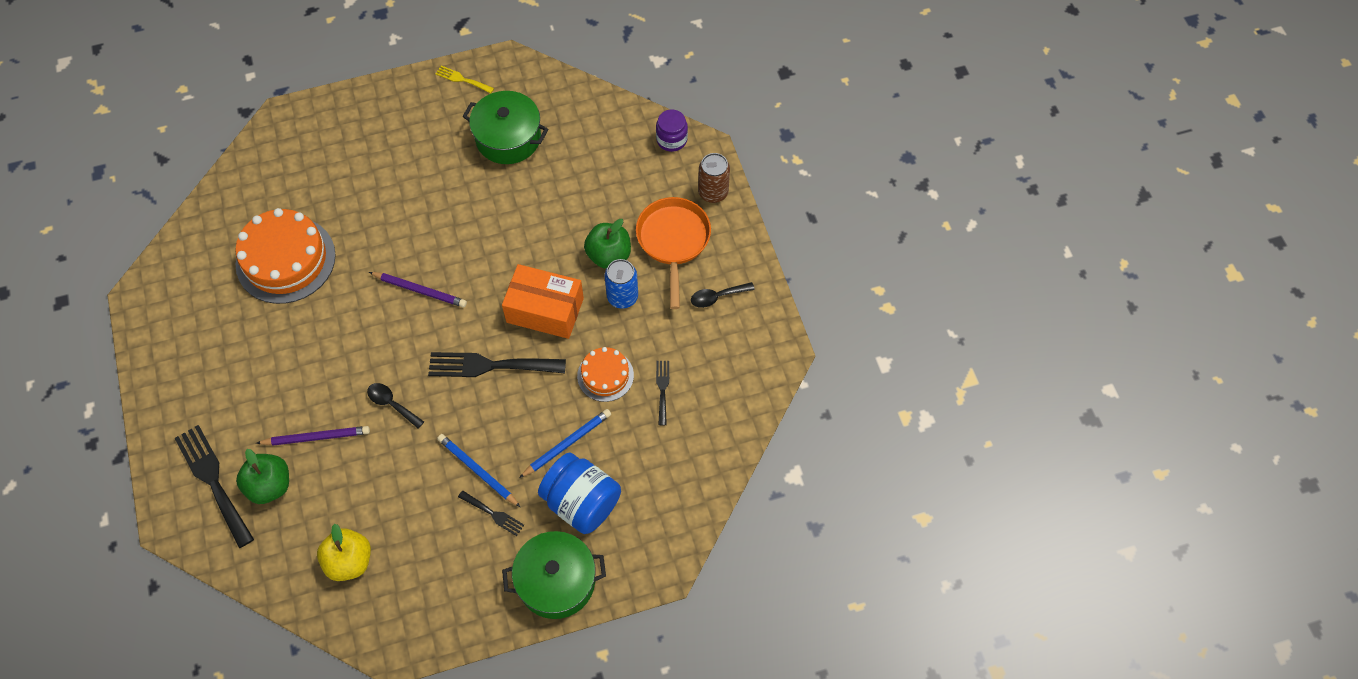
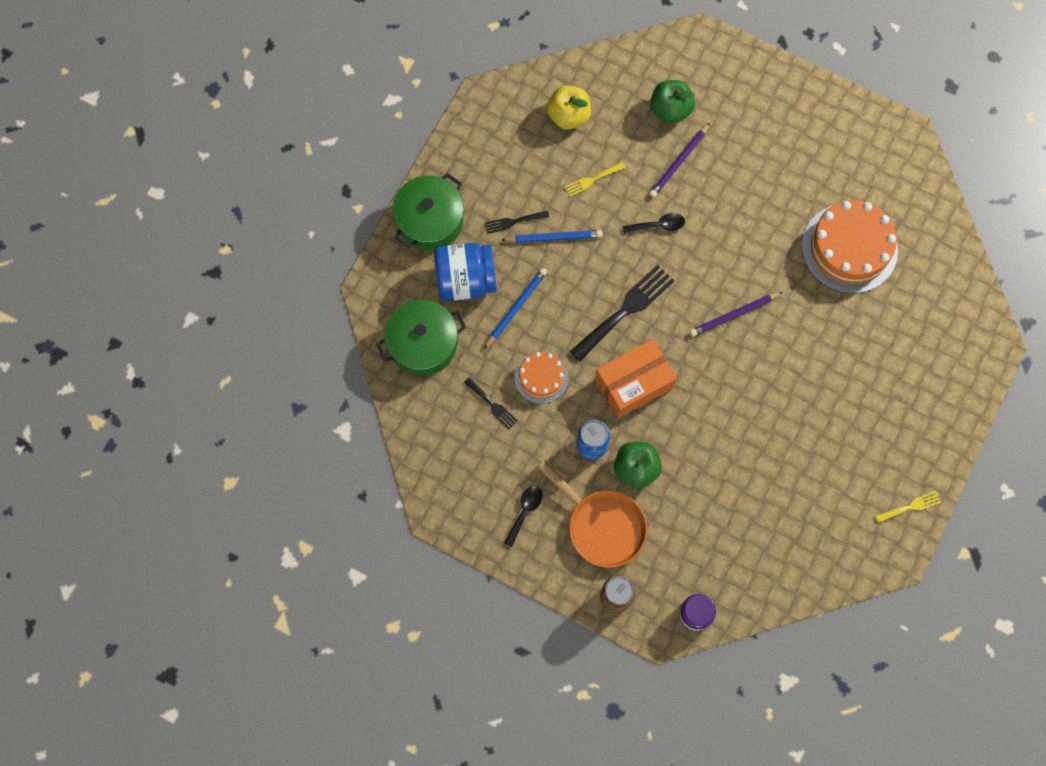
camera: 135 degrees right, 10 degrees up
black fork [174,425,254,548] -> none
green pot [462,91,548,164] -> green pot moved to [376,299,466,376]
blue pencil [519,409,611,478] -> blue pencil turned 150 degrees counterclockwise [484,268,547,349]
none -> yellow fork [565,162,625,197]

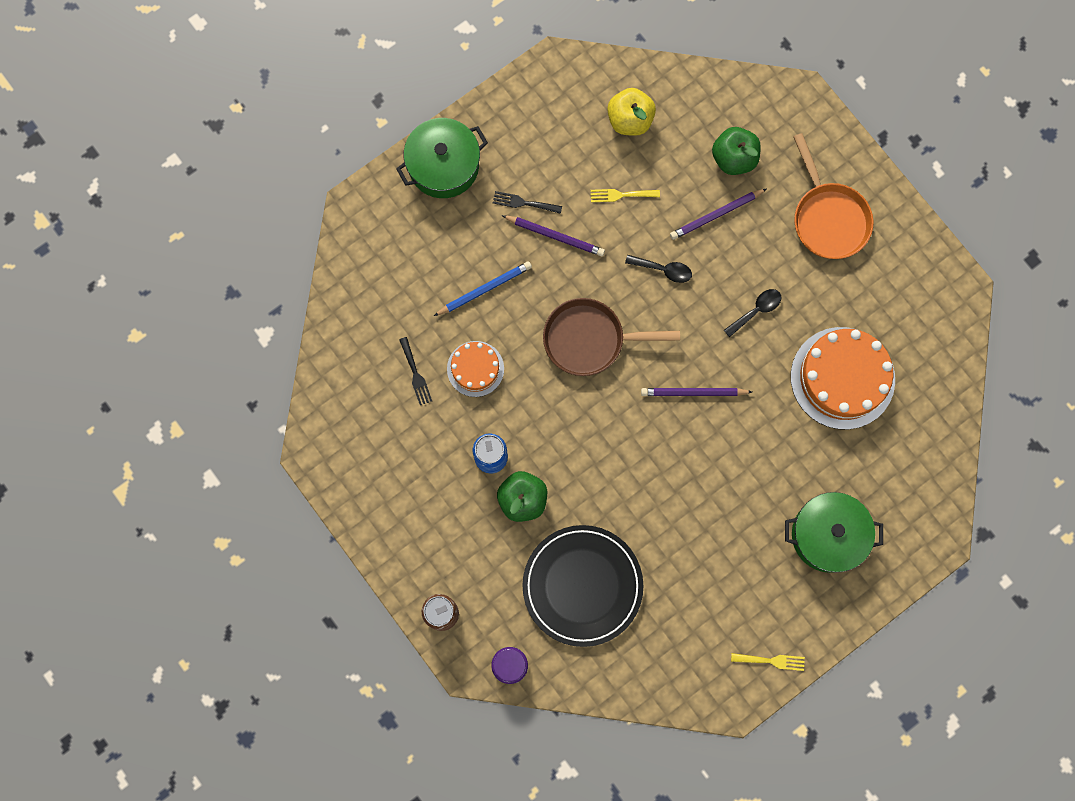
camera: 25 degrees right, 5 degrees up
green pot [376,299,466,376] -> green pot moved to [785,492,883,573]
blue jar [434,243,497,301] -> none
blue pencil [502,230,603,243] -> purple pencil [502,215,605,256]
black spoon [504,485,543,547] -> black spoon moved to [724,289,782,337]
orange pan [537,460,647,568] -> orange pan moved to [793,133,873,259]
black fork [569,265,674,362] -> brown pan [543,298,680,376]
orange box [595,339,677,418] -> none
none -> black plate [522,525,643,647]

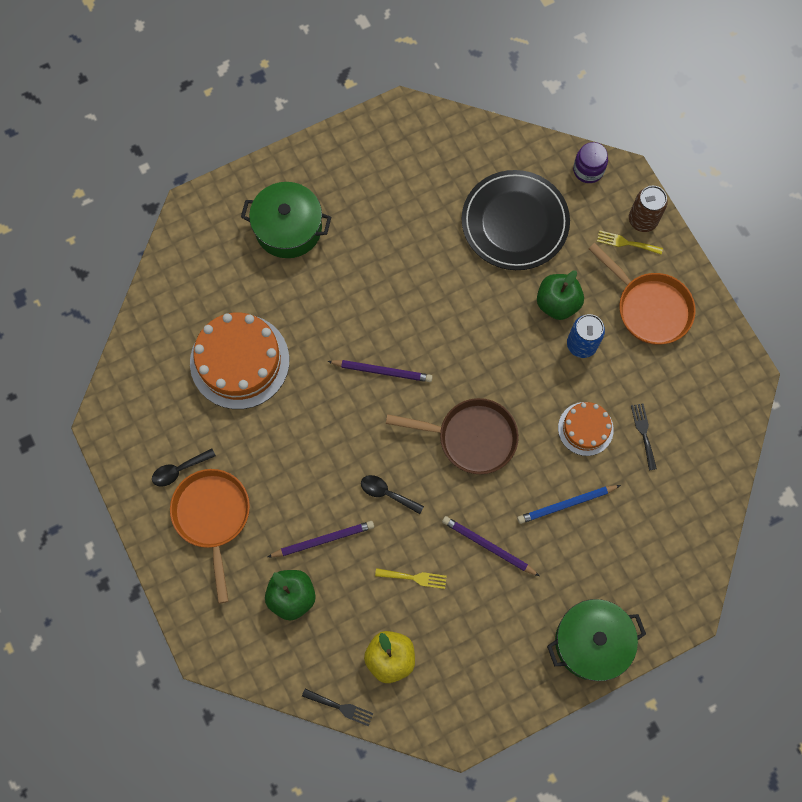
camera: 170 degrees left, 5 degrees down
black fork [493,191,562,214] -> black fork moved to [302,689,373,726]
black spoon [724,289,782,337] -> black spoon moved to [152,449,216,487]
yellow fork [731,653,805,671] -> yellow fork moved to [597,230,663,254]
none -> orange pan [589,243,696,345]

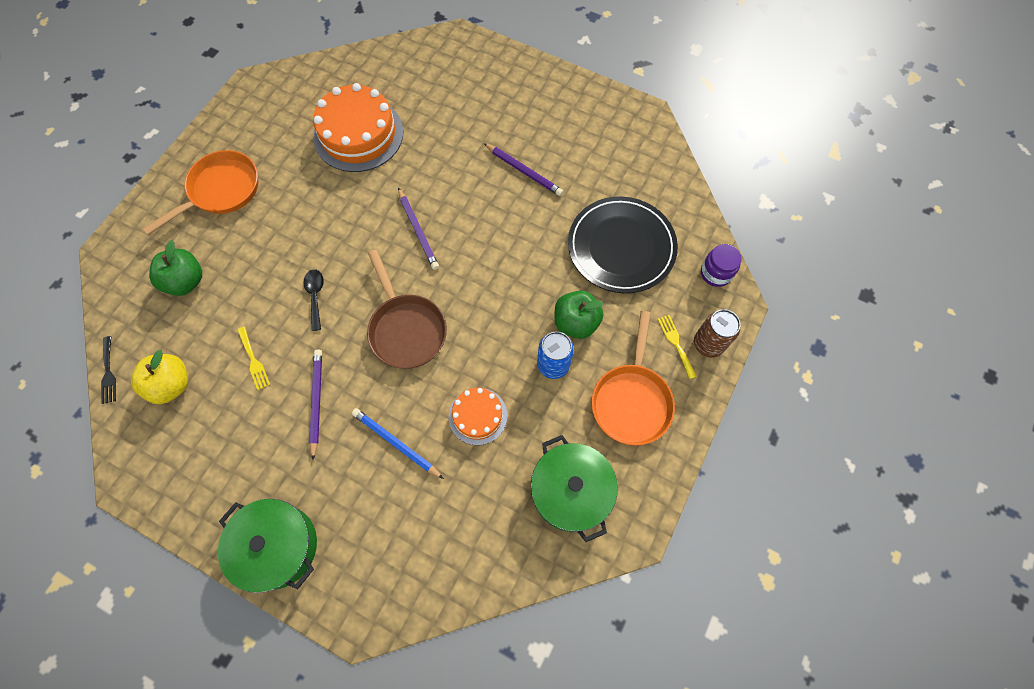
camera: 55 degrees right, 5 degrees down
black spoon [152,449,216,487] -> none
green pot [241,182,331,258] -> green pot moved to [531,435,618,542]
purple pencil [268,521,374,557] -> purple pencil moved to [484,143,563,196]
black fork [631,403,657,470] -> none

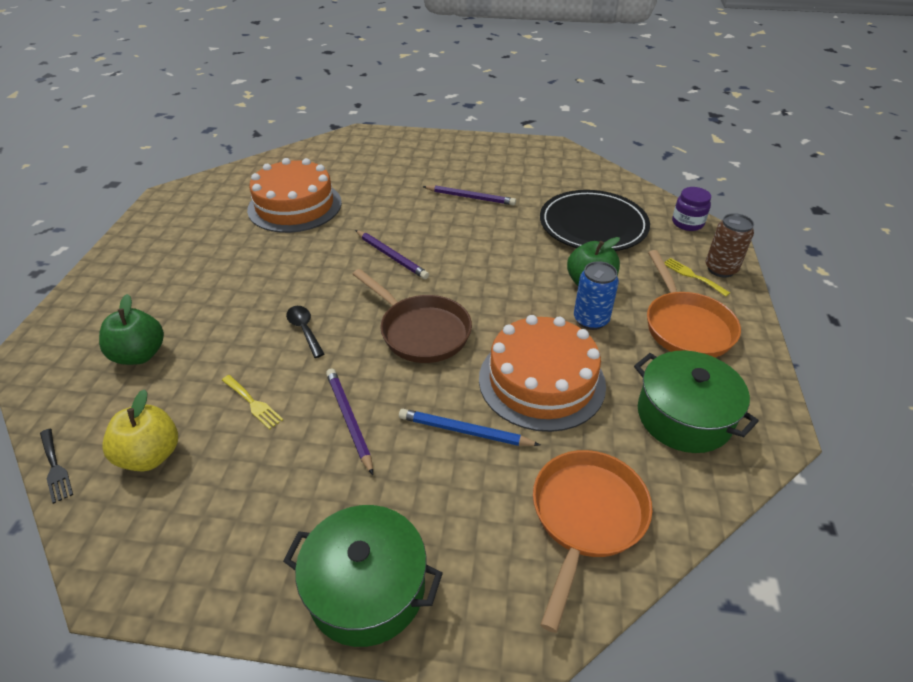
camera: 20 degrees left, 25 degrees down
orange pan [143,150,259,235] -> orange pan moved to [533,450,652,633]
orange cake [449,388,507,445] -> orange cake [479,315,606,432], size x1.82

